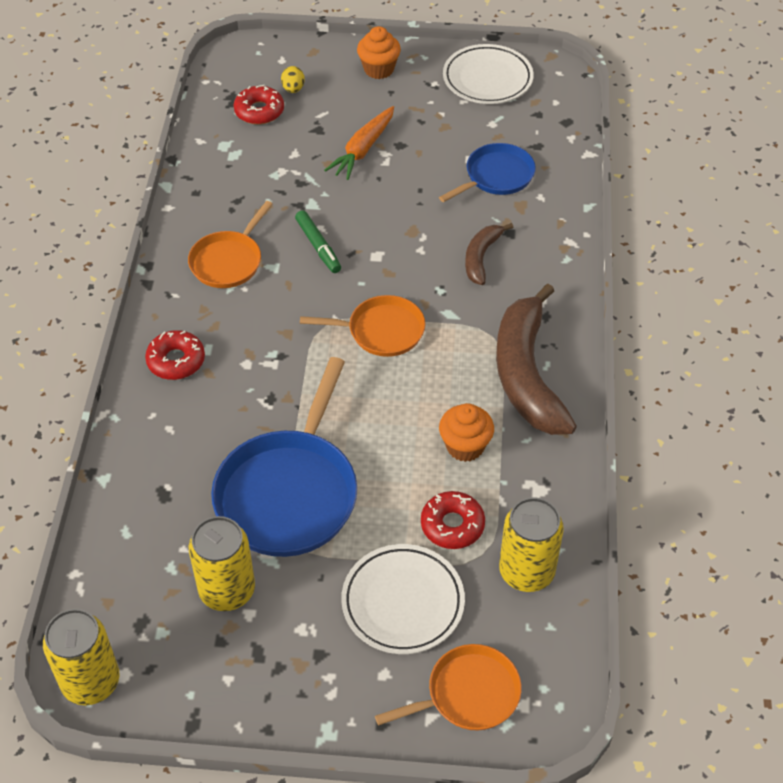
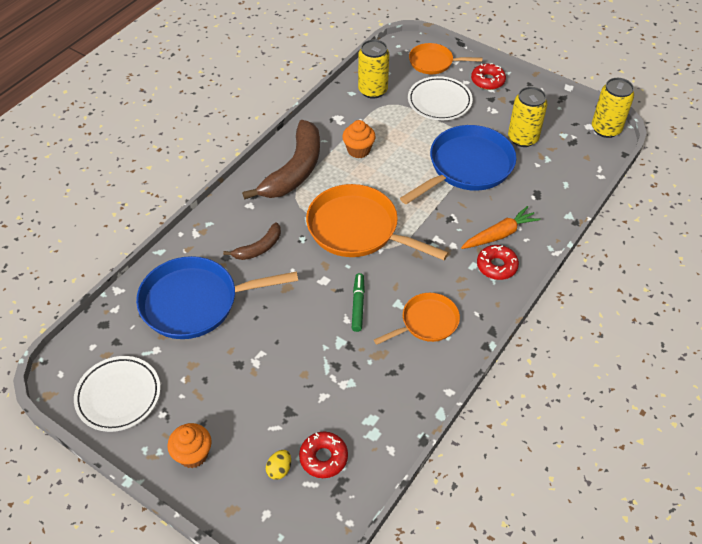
camera: 150 degrees left, 0 degrees up
orange pan [300,295,425,357] -> orange pan [306,184,449,260], size x1.73
orange carrot [324,106,394,180] -> orange carrot moved to [461,206,540,249]
red donut [421,491,485,549] -> red donut moved to [471,63,506,90]
blue pan [439,143,536,202] -> blue pan [136,256,298,339], size x1.73

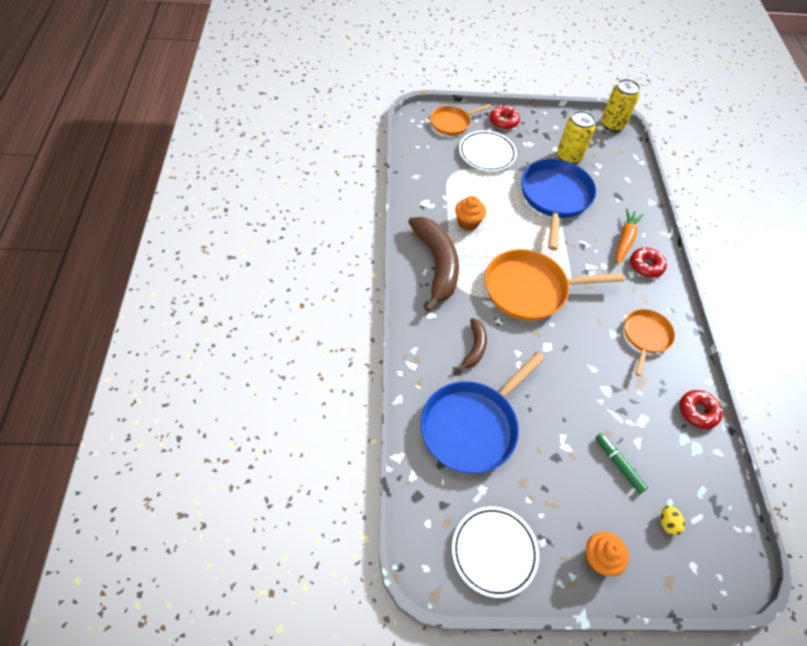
camera: 40 degrees left, 5 degrees up
red donut [299,432,348,478] -> red donut moved to [680,390,723,429]
green marker [352,273,365,332] -> green marker moved to [595,433,648,494]
yellow can [358,39,389,99] -> none

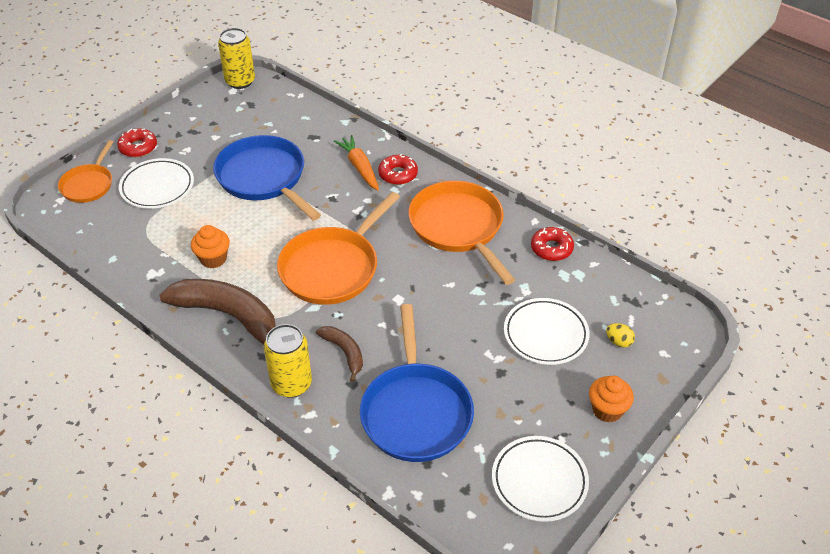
camera: 45 degrees left, 10 degrees down
yellow can [557,110,596,164] -> yellow can moved to [264,324,312,398]
green marker [595,433,648,494] -> white plate [504,298,590,365]
orange pan [624,309,675,376] -> orange pan [409,181,515,285], size x1.73

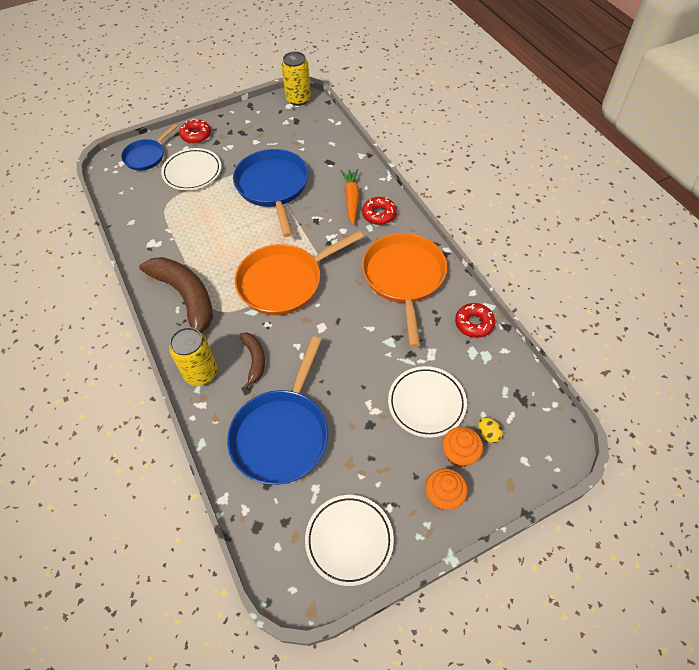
camera: 25 degrees right, 10 degrees up
orange pan [58,140,113,203] -> blue pan [121,124,178,170]
orange cupcake [191,225,230,268] -> orange cupcake moved to [442,427,483,467]

